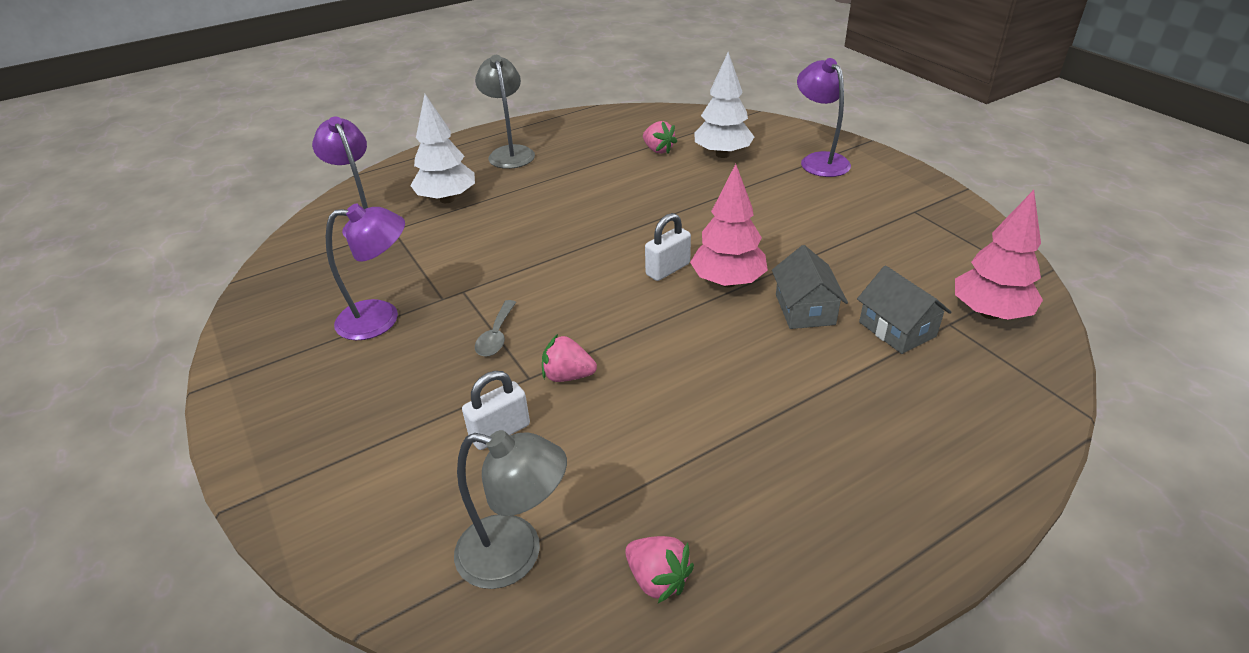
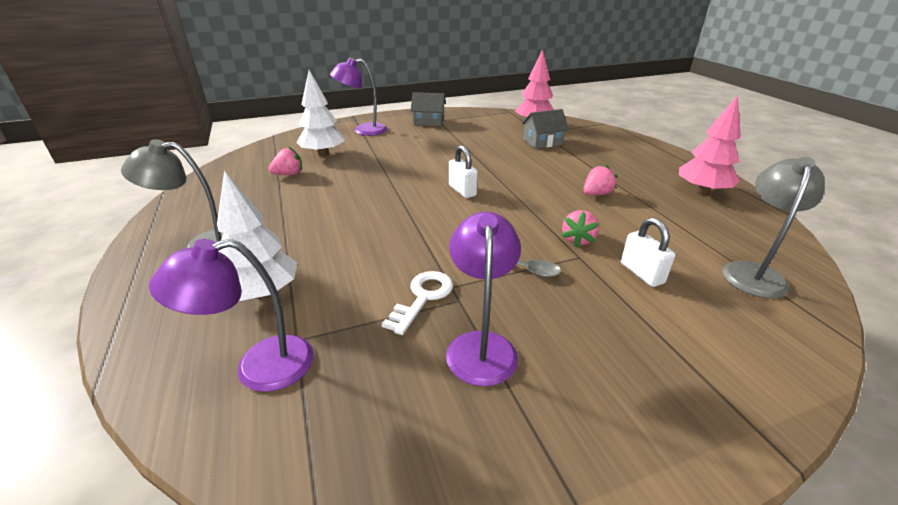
camera: 80 degrees left, 5 degrees down
pink strawberry [625,536,694,603] -> pink strawberry moved to [583,164,618,196]
pink tree [690,164,768,287] -> pink tree moved to [679,95,741,195]
grey house [772,245,848,329] -> grey house moved to [411,92,446,126]
none -> white key [382,271,453,335]

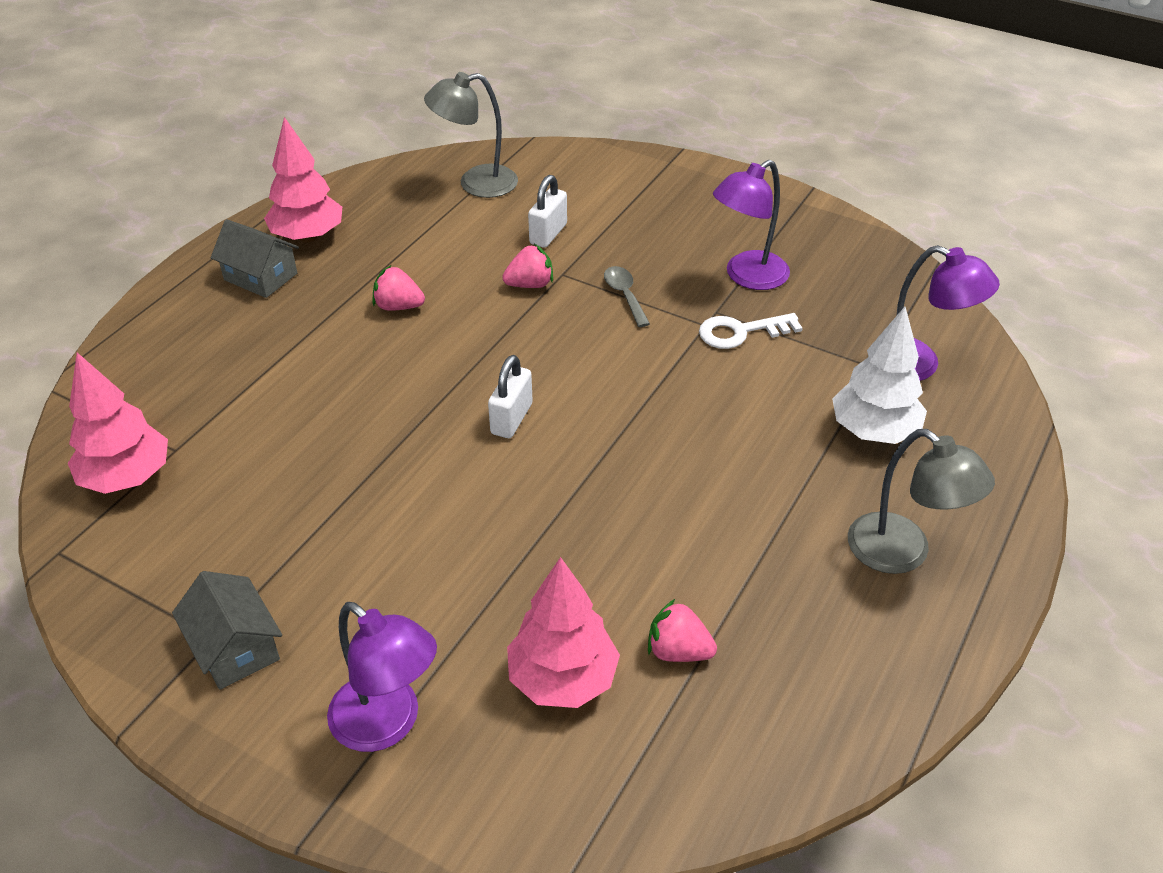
camera: 130 degrees left, 10 degrees up
white tree [296,70,345,157] -> pink tree [507,557,620,708]
grey house [522,109,569,149] -> grey house moved to [211,219,299,298]

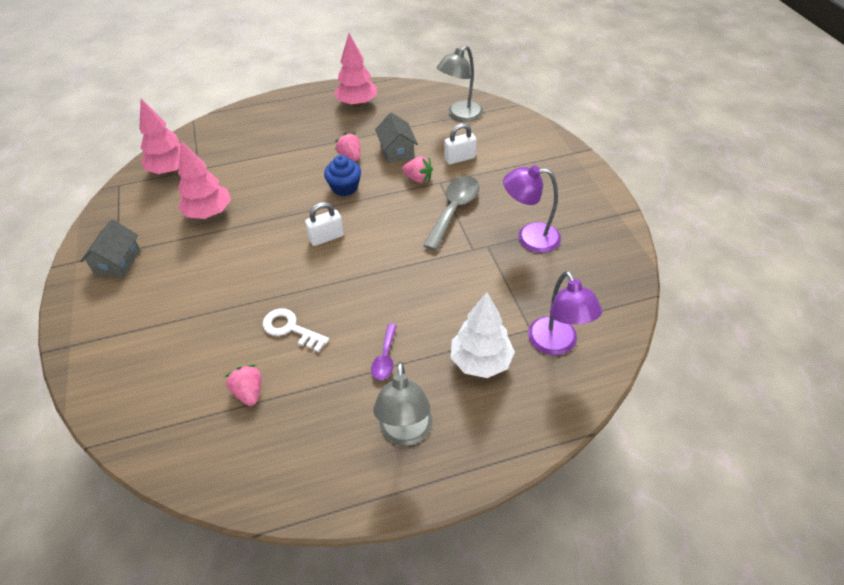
camera: 45 degrees right, 5 degrees up
grey house [211,219,299,298] -> grey house moved to [375,112,418,163]
purple lamp [327,602,437,752] -> none
grey lamp [424,72,518,198] -> grey lamp turned 75 degrees counterclockwise [437,46,483,122]
pink tree [507,557,620,708] -> pink tree moved to [178,141,231,219]
grey spoon [604,266,650,327] -> grey spoon [423,176,480,251], size x1.81
white key [699,313,803,349] -> white key moved to [263,308,329,352]
none -> blue cupcake [324,155,361,196]
none -> purple spoon [371,324,397,380]

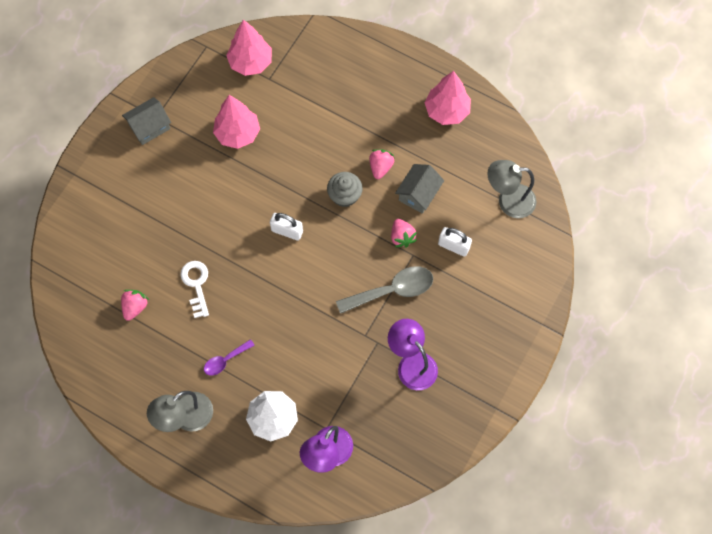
camera: 45 degrees right, 20 degrees up
blue cupcake [324,155,361,196] -> grey cupcake [327,172,363,207]

